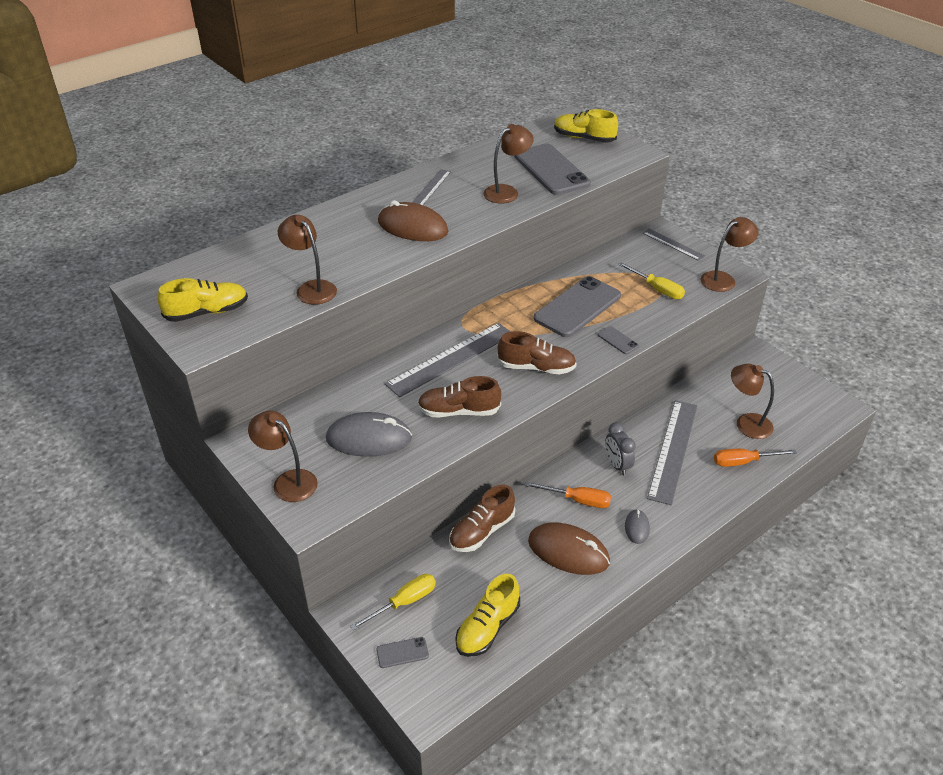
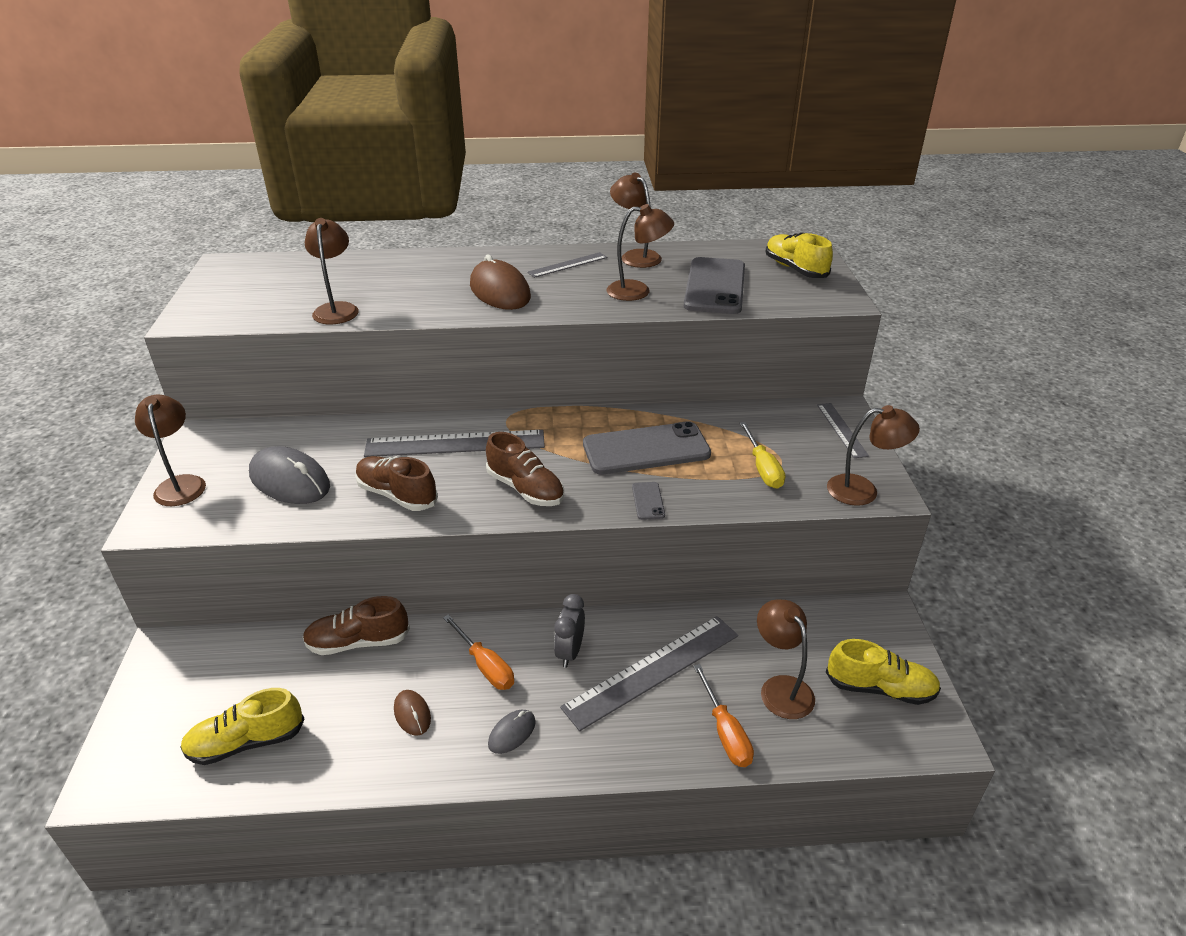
camera: 35 degrees right, 5 degrees down
yellow shoe [158,278,248,322] -> yellow shoe moved to [826,639,941,705]
yellow screwdriver [350,574,436,630] -> none
grey phone [376,637,429,668] -> none
brown mouse [528,522,610,575] -> brown mouse [394,690,431,736], size x0.50
orange screwdriver [714,449,797,467] -> orange screwdriver turned 135 degrees counterclockwise [693,664,754,767]
none -> brown lamp [610,173,662,268]

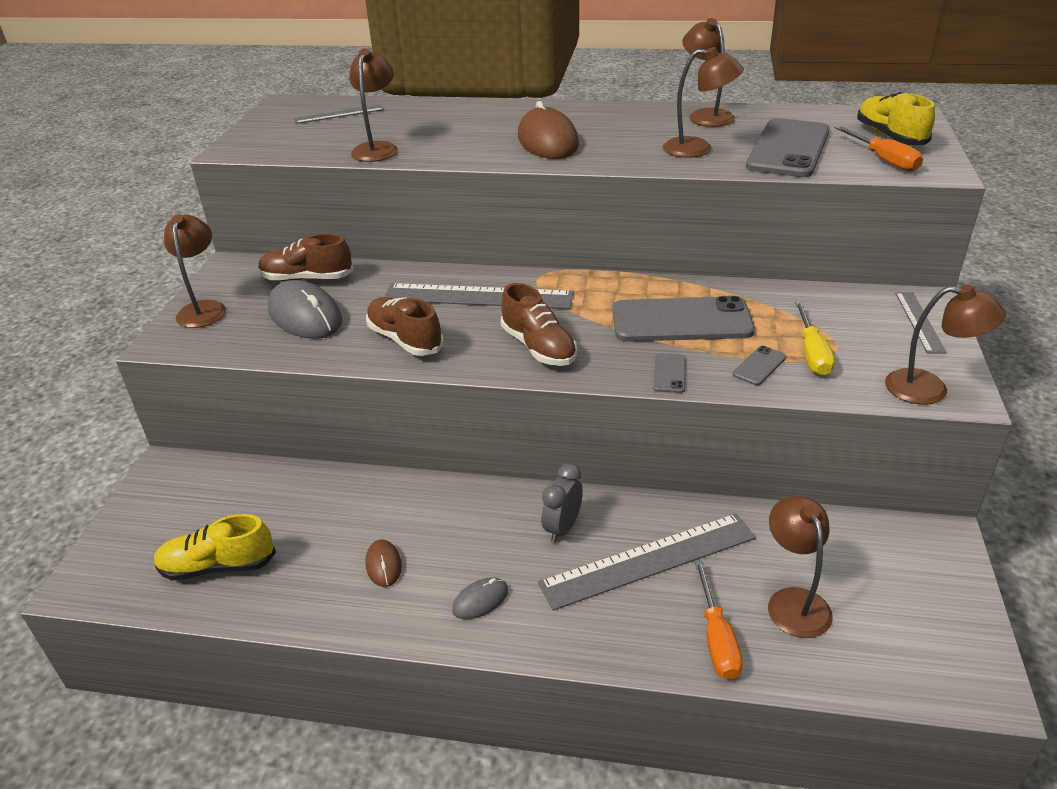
camera: 15 degrees right, 0 degrees up
brown shoe [303,596,410,655] -> brown shoe moved to [258,234,354,281]
orange screwdriver [443,614,514,690] -> orange screwdriver moved to [834,126,923,172]
grey ruler [527,252,607,278] -> grey ruler moved to [293,105,384,124]
yellow shoe [826,639,941,705] -> none
none -> grey phone [733,346,787,385]

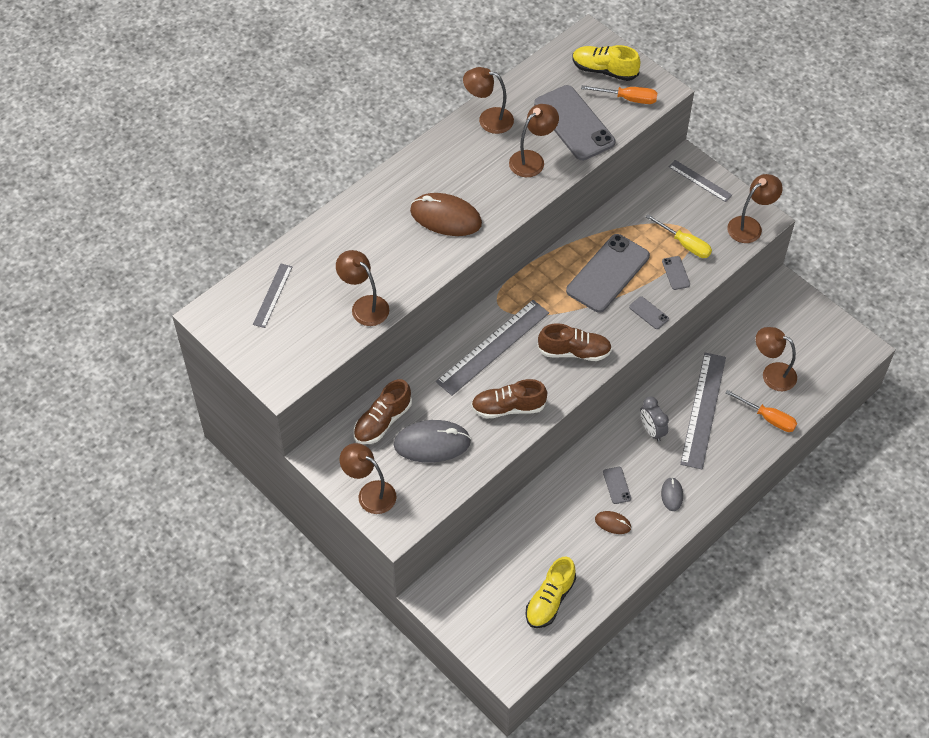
camera: 55 degrees left, 20 degrees up
none -> grey phone [603,467,631,504]

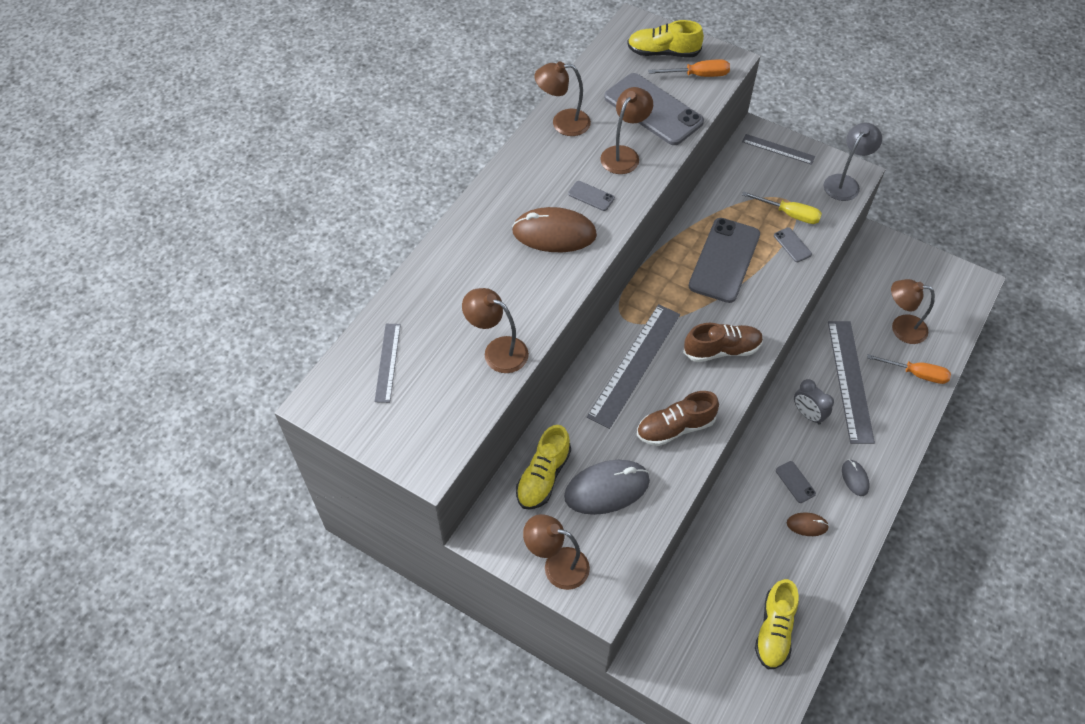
camera: 15 degrees left, 0 degrees up
brown shoe [354,379,412,444] -> yellow shoe [516,425,571,510]
grey phone [629,296,669,329] -> grey phone moved to [568,181,615,211]
brown lamp [727,174,783,243] -> grey lamp [824,123,882,201]

